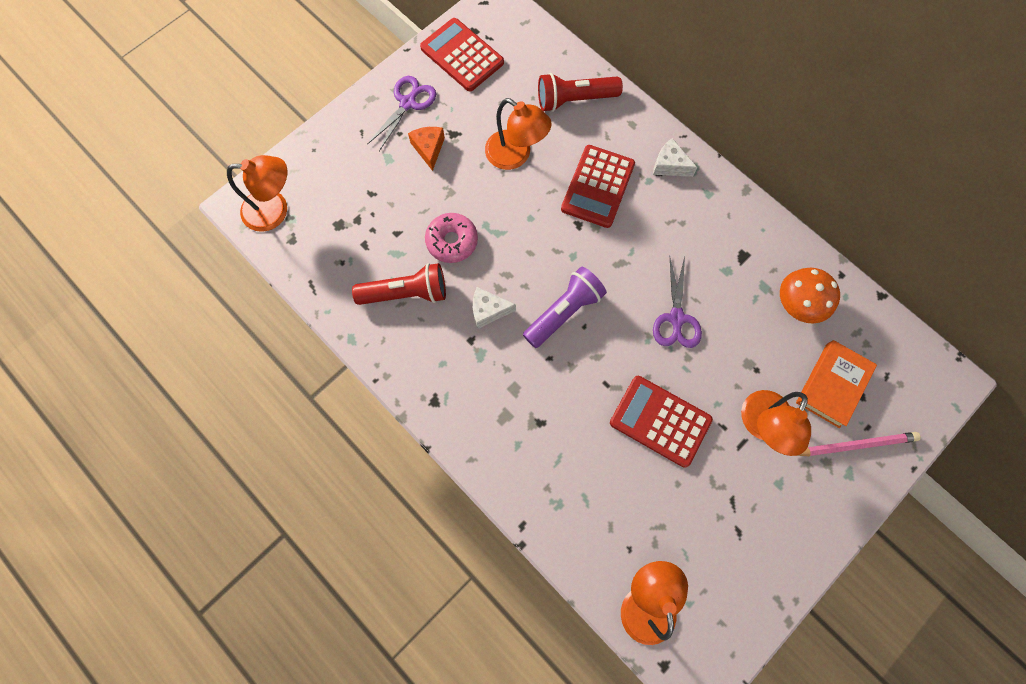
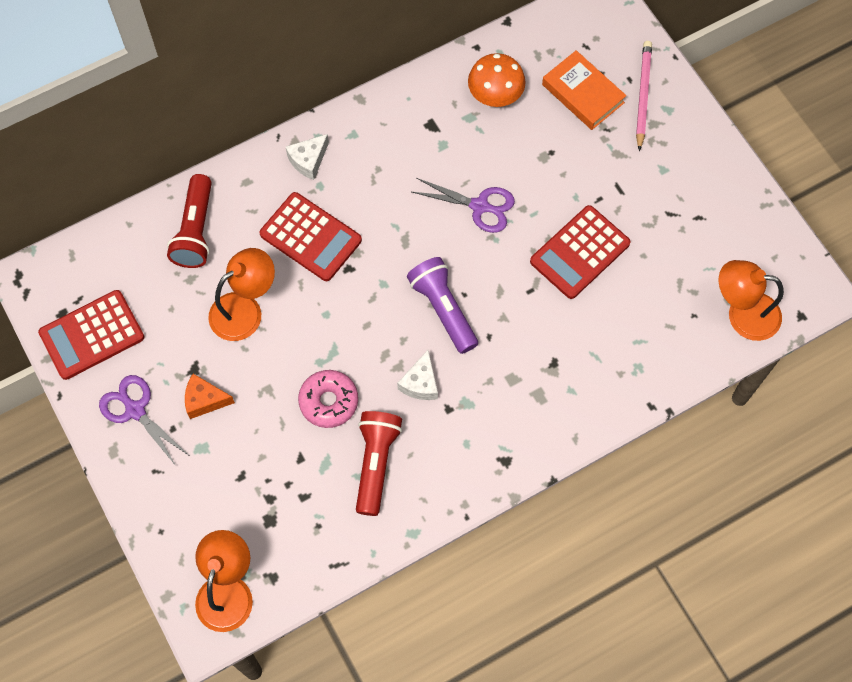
camera: 75 degrees left, 5 degrees down
orange lamp [741,390,811,456] -> none

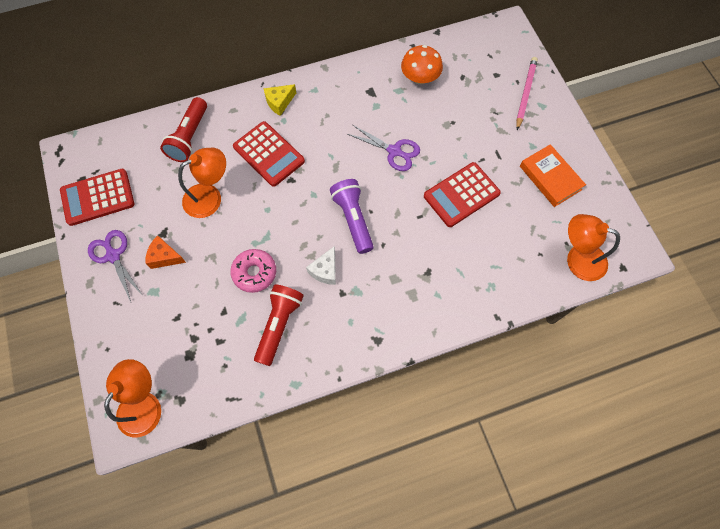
camera: 10 degrees right, 0 degrees up
white cheese [286,134,329,180] -> yellow cheese [263,84,296,116]
orange book [542,50,626,130] -> orange book moved to [520,144,586,207]

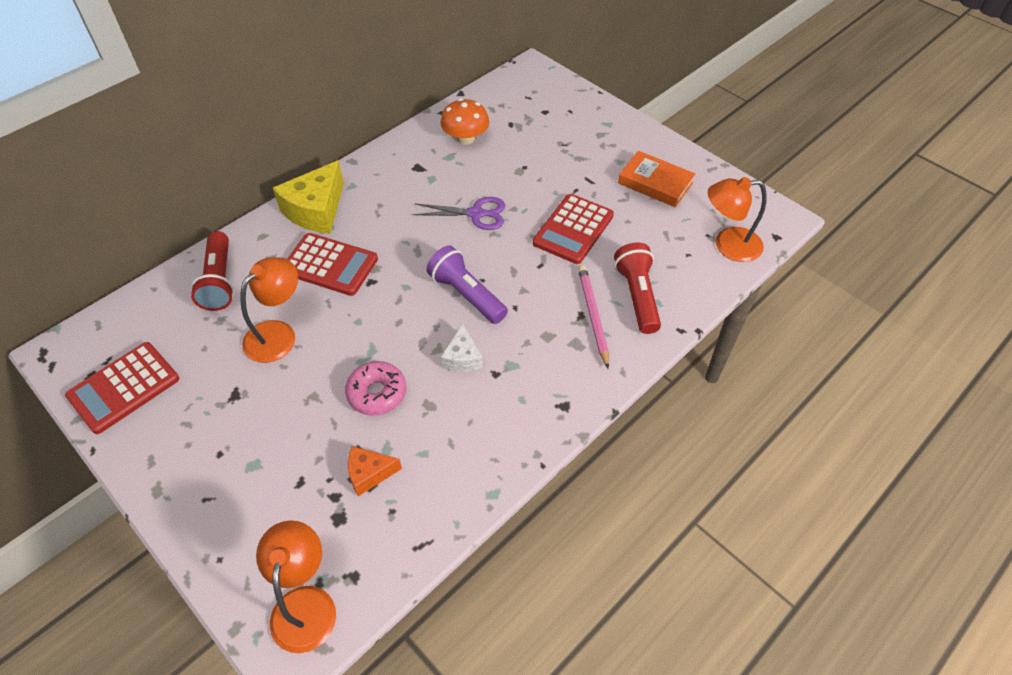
camera: 25 degrees left, 15 degrees down
purple scissors [88,230,142,302] -> none
orange cheese [145,235,186,269] -> orange cheese moved to [348,446,402,496]
red flashlight [254,284,304,366] -> red flashlight moved to [614,243,661,334]
yellow cheese [263,84,296,116] -> yellow cheese [273,160,344,233], size x1.80
pink pencil [517,57,538,130] -> pink pencil moved to [578,265,609,369]

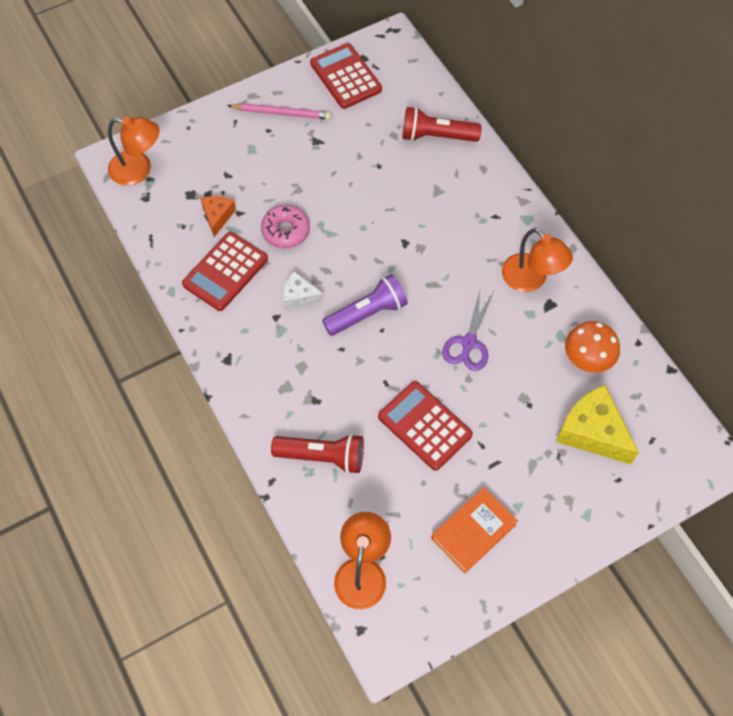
camera: 105 degrees right, 10 degrees up
orange lamp [240,257,298,363] -> orange lamp moved to [502,228,573,292]
yellow cheese [273,160,344,233] -> yellow cheese moved to [556,385,639,464]
red calculator [287,233,378,296] -> red calculator moved to [182,232,268,311]
pink pencil [578,265,609,369] -> pink pencil moved to [227,103,332,120]

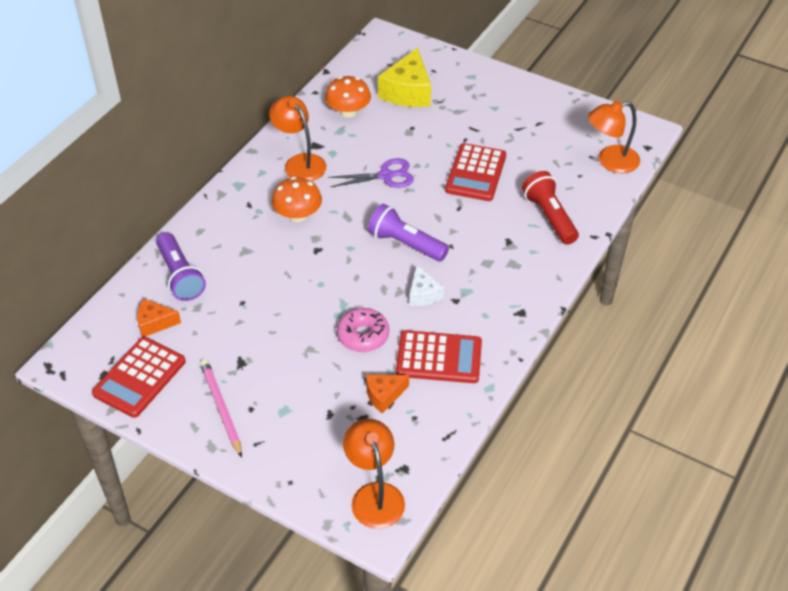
camera: 120 degrees left, 15 degrees down
red flashlight [402,107,482,142] -> purple flashlight [156,232,206,301]
orange book [431,488,518,573] -> none
orange lamp [502,228,573,292] -> orange lamp turned 60 degrees counterclockwise [269,96,326,181]
none -> orange cheese [137,299,181,337]
none -> orange mushroom [272,177,322,222]

